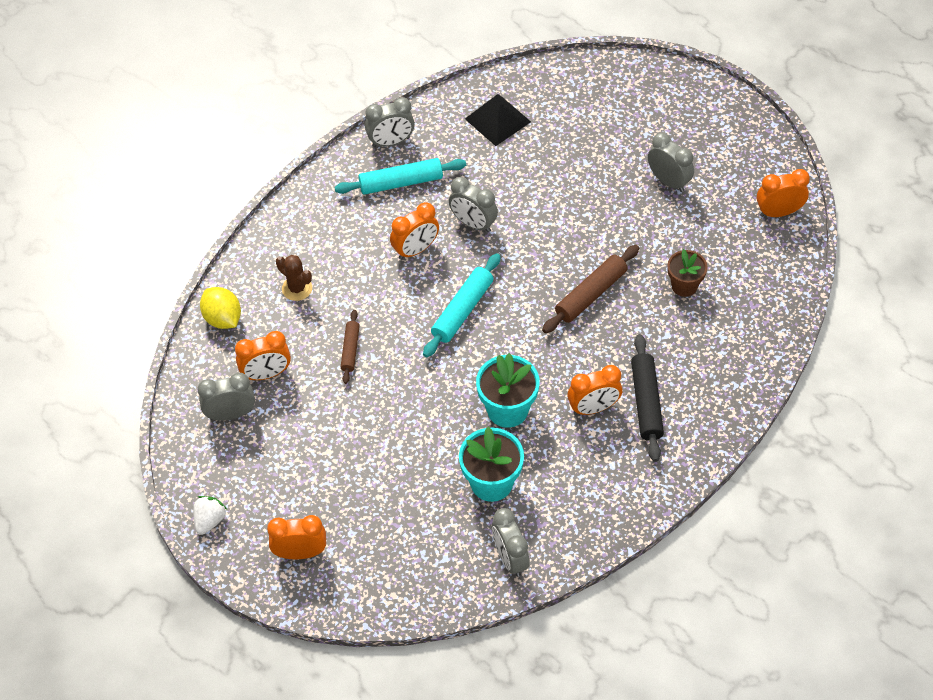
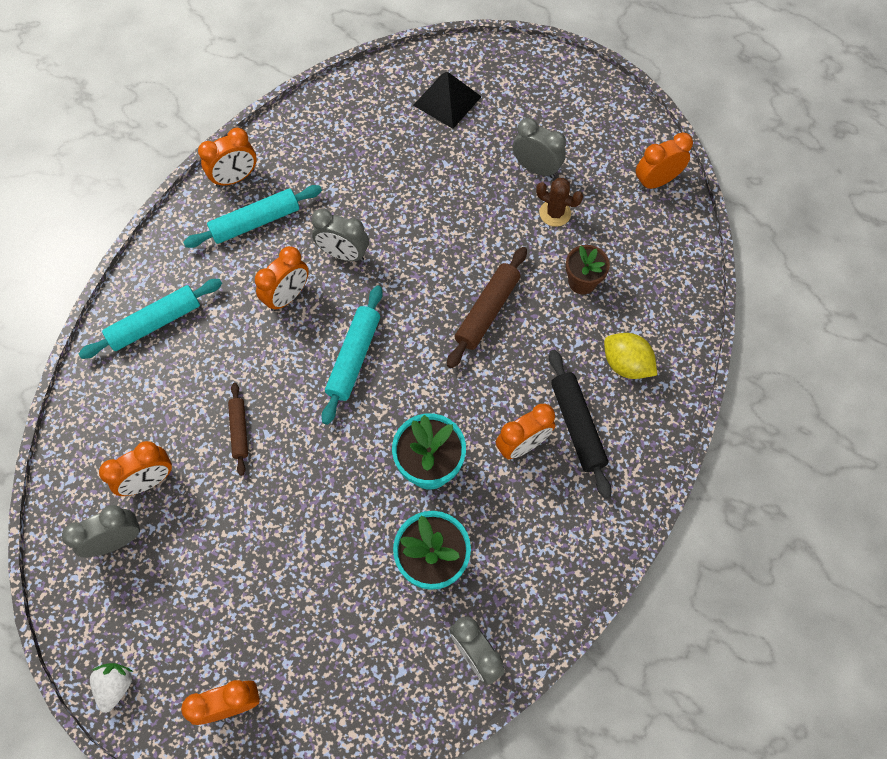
camera: 15 degrees left, 10 degrees up
yellow lemon [200,287,241,329] -> yellow lemon moved to [604,333,657,379]
brown cactus [276,255,312,301] -> brown cactus moved to [536,178,583,227]
grey clock [365,97,415,147] -> orange clock [198,128,257,187]
black pyramid [465,94,531,146] -> black pyramid moved to [413,72,482,129]
none -> turquoise rolling pin [79,279,222,359]

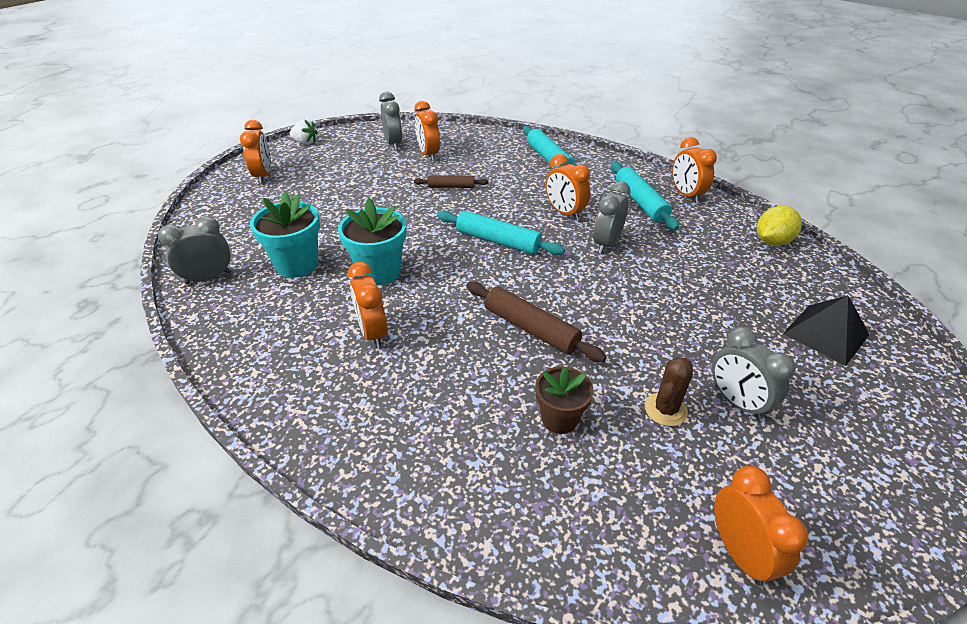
camera: 100 degrees right, 25 degrees down
grey clock [513,118,566,178] -> grey clock turned 105 degrees clockwise [712,327,796,420]
black rolling pin [549,350,612,499] -> none
yellow lemon [604,333,657,379] -> yellow lemon moved to [757,206,802,246]

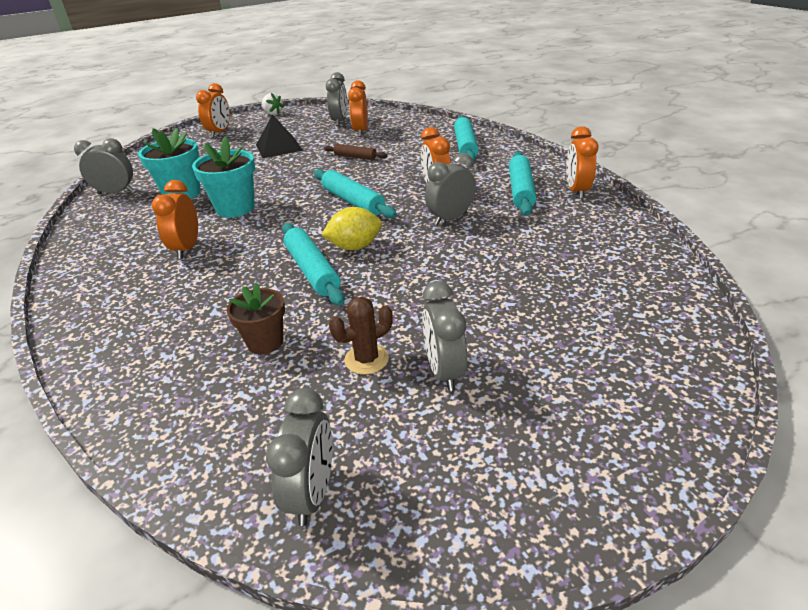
camera: 25 degrees right, 5 degrees down
brown rolling pin [467,282,607,362] -> turquoise rolling pin [282,223,345,306]
orange clock [714,466,808,586] -> grey clock [266,388,332,526]
yellow lemon [757,206,802,246] -> yellow lemon moved to [321,207,382,250]
black pyramid [783,295,870,366] -> black pyramid moved to [256,114,303,158]

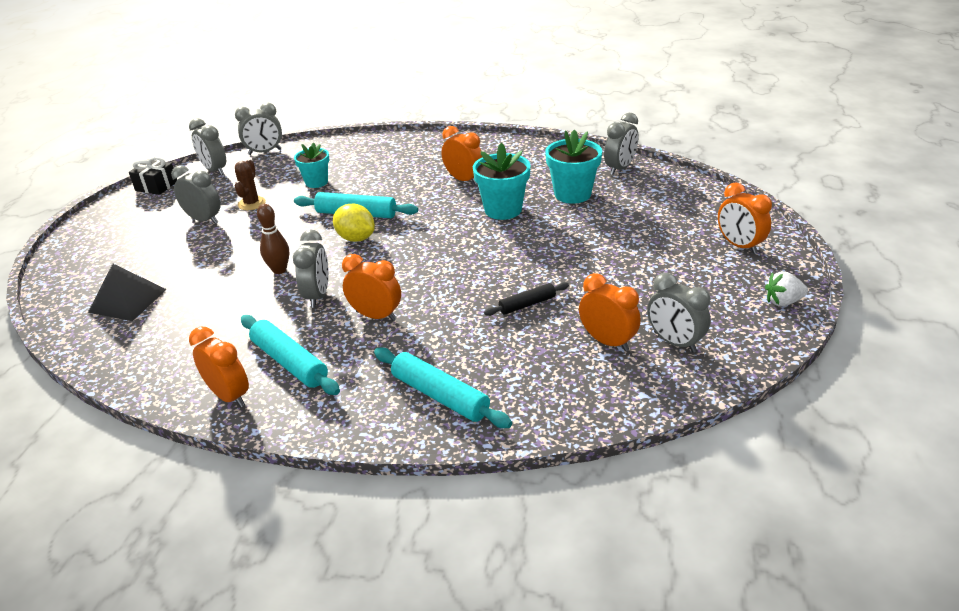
camera: 130 degrees right, 0 degrees up
brown flower pot [226,283,285,354] -> turquoise flower pot [294,142,329,188]
black pyramid [256,114,303,158] -> black pyramid moved to [88,264,167,321]
turquoise rolling pin [314,169,397,218] -> none
yellow lemon [321,207,382,250] -> yellow lemon turned 75 degrees counterclockwise [333,204,375,242]
brown rolling pin [324,144,387,160] -> black rolling pin [484,282,569,316]
none -> black gift [129,157,177,195]
none -> grey clock [235,103,282,155]
none -> brown bowling pin [257,204,289,274]

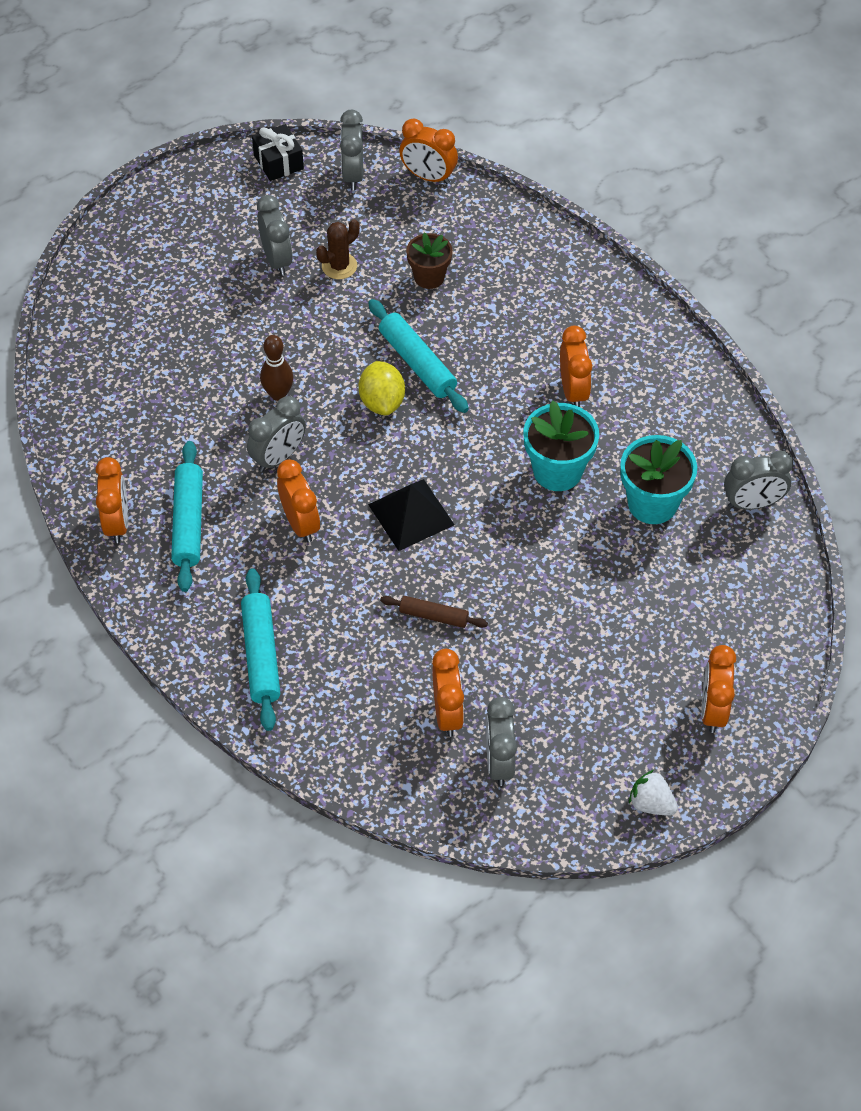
camera: 40 degrees right, 20 degrees up
black pyramid [88,264,167,321] -> black pyramid moved to [368,479,454,551]
grey clock [235,103,282,155] -> orange clock [399,119,458,184]
turquoise flower pot [294,142,329,188] -> brown flower pot [406,232,453,289]
black rolling pin [484,282,569,316] -> brown rolling pin [380,596,488,628]

